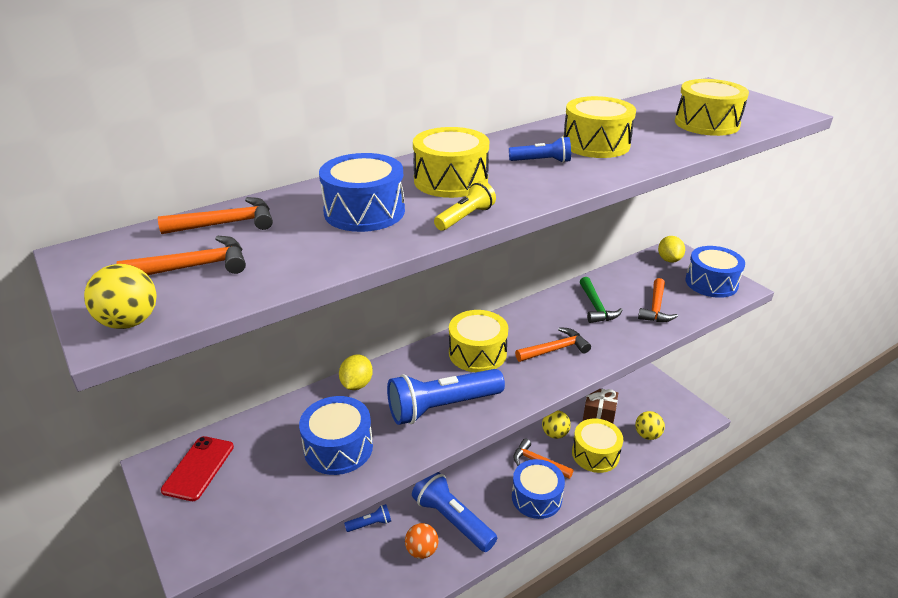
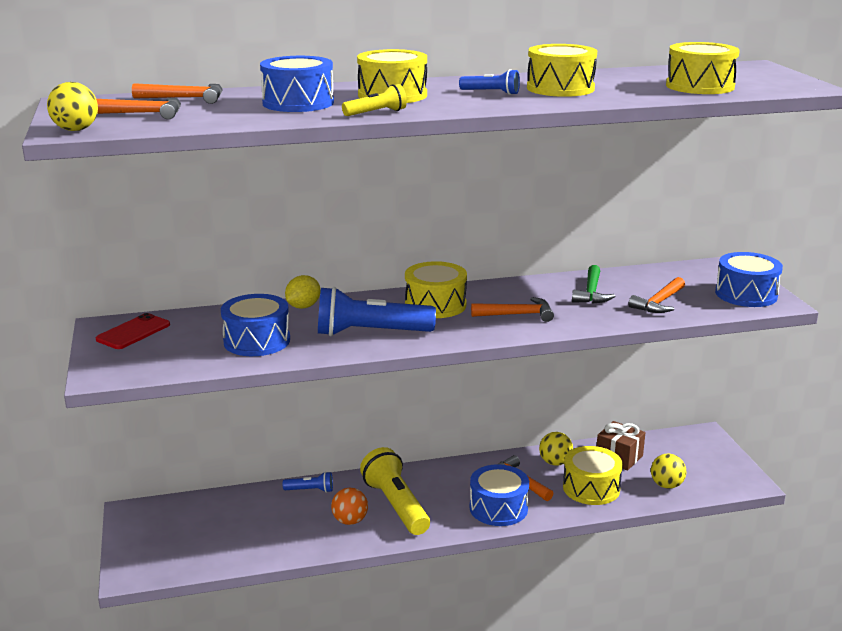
camera: 20 degrees right, 10 degrees down
blue flashlight [412,472,497,552] -> yellow flashlight [360,447,430,535]
yellow lemon [658,236,685,263] -> none

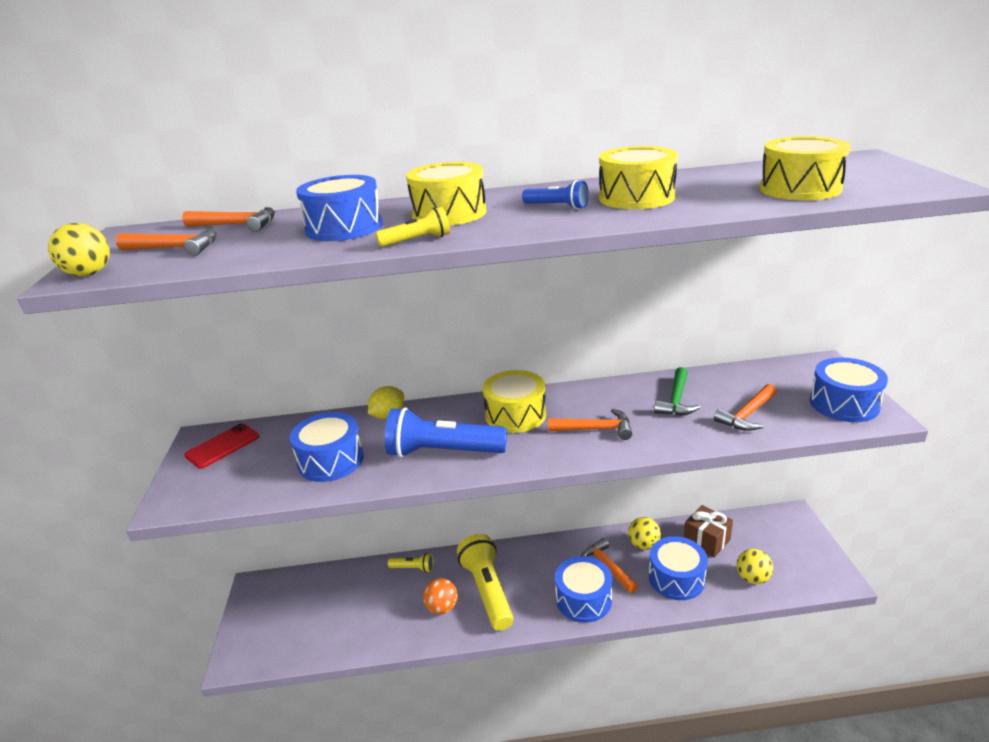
camera: 10 degrees right, 5 degrees up
blue flashlight [283,472,333,493] -> yellow flashlight [388,553,434,573]
yellow drum [563,446,623,505] -> blue drum [649,536,708,600]

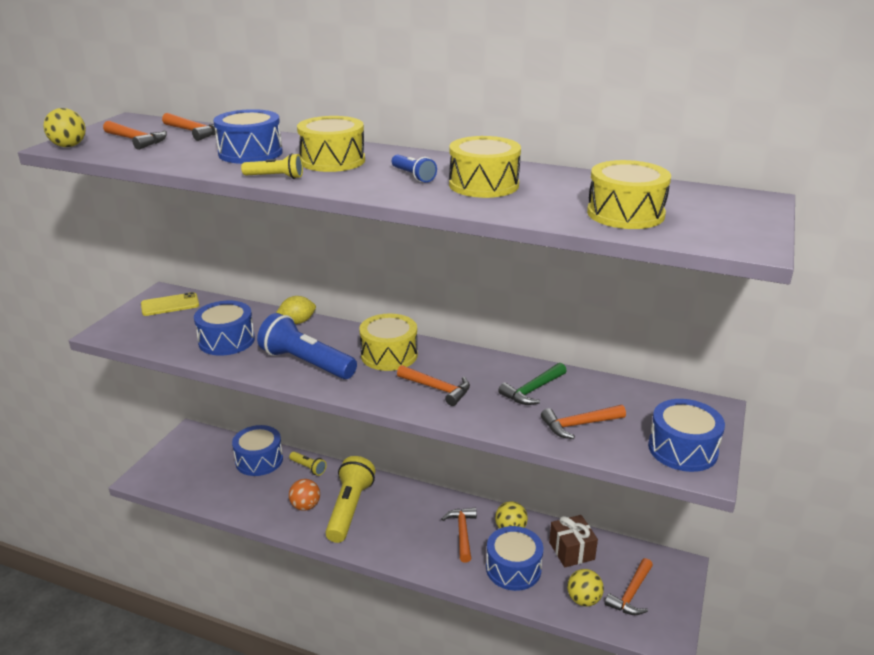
camera: 25 degrees right, 0 degrees up
red phone [184,424,259,469] -> yellow phone [141,292,199,316]
blue drum [555,556,612,623] -> blue drum moved to [232,425,283,476]
none -> orange hammer [605,558,653,615]

